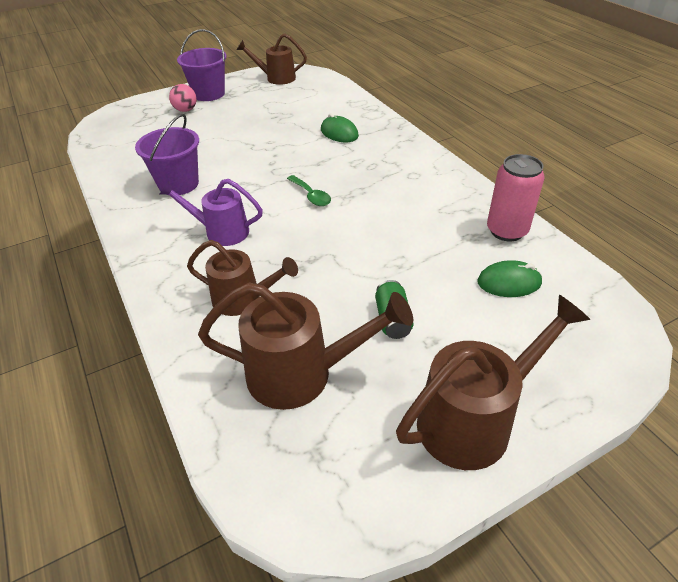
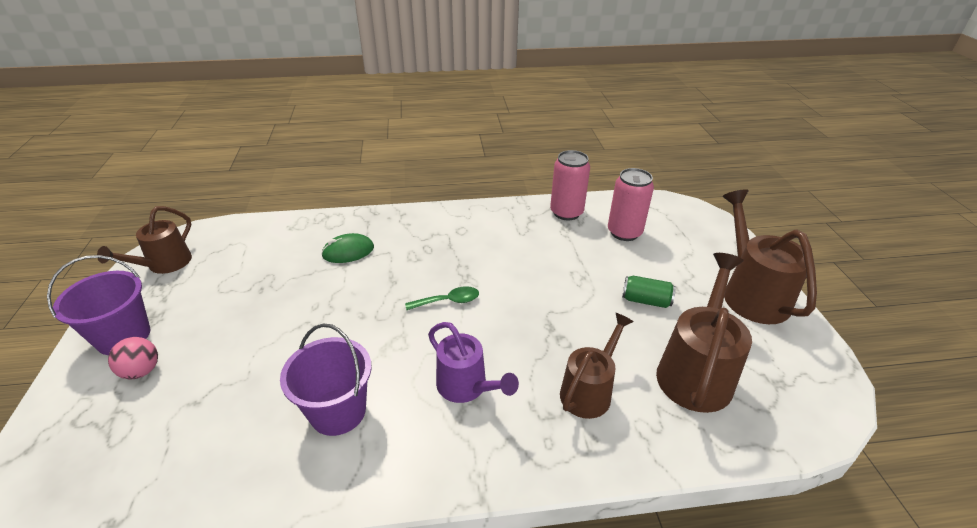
camera: 70 degrees left, 5 degrees down
purple watering can [159,179,263,246] -> purple watering can turned 75 degrees counterclockwise [428,322,519,403]
green mouse [477,260,542,297] -> pink can [608,168,654,241]

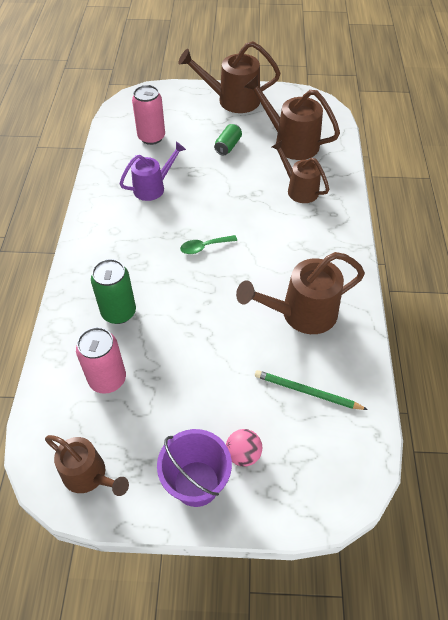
camera: 80 degrees left, 15 degrees up
purple bucket [280,324,371,436] -> brown watering can [236,252,365,334]
green mouse [321,233,374,263] -> green can [91,259,136,324]
green spoon [405,286,479,310] -> green spoon turned 105 degrees counterclockwise [180,235,237,254]
purple watering can [428,322,519,403] -> purple watering can moved to [119,142,186,201]
pink can [550,150,590,221] -> pink can moved to [76,327,126,394]
none -> green pencil [255,370,368,410]

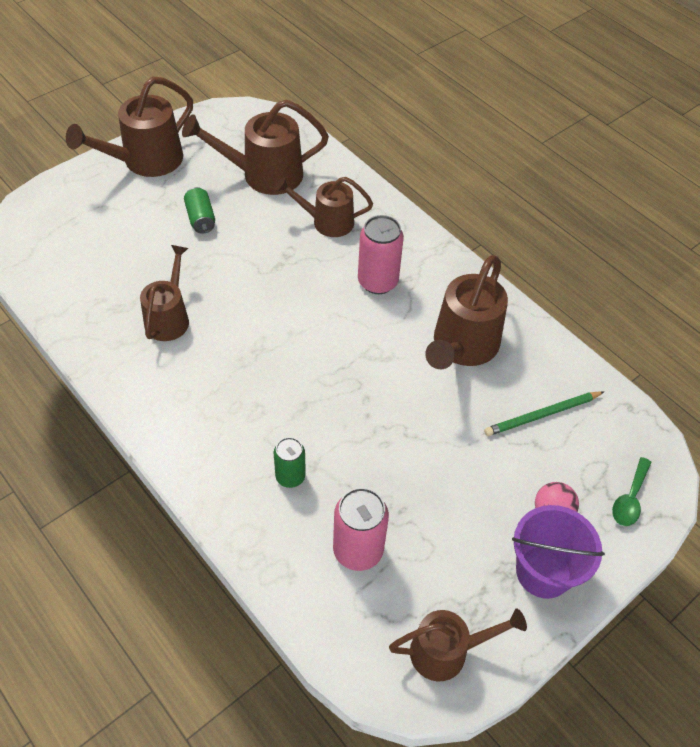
camera: 45 degrees left, 0 degrees up
green can [91,259,136,324] -> green can [274,437,306,488], size x0.63
purple watering can [119,142,186,201] -> brown watering can [140,245,189,341]
pink can [132,85,165,145] -> pink can moved to [358,215,404,294]
green spoon [180,235,237,254] -> green spoon moved to [612,457,652,526]

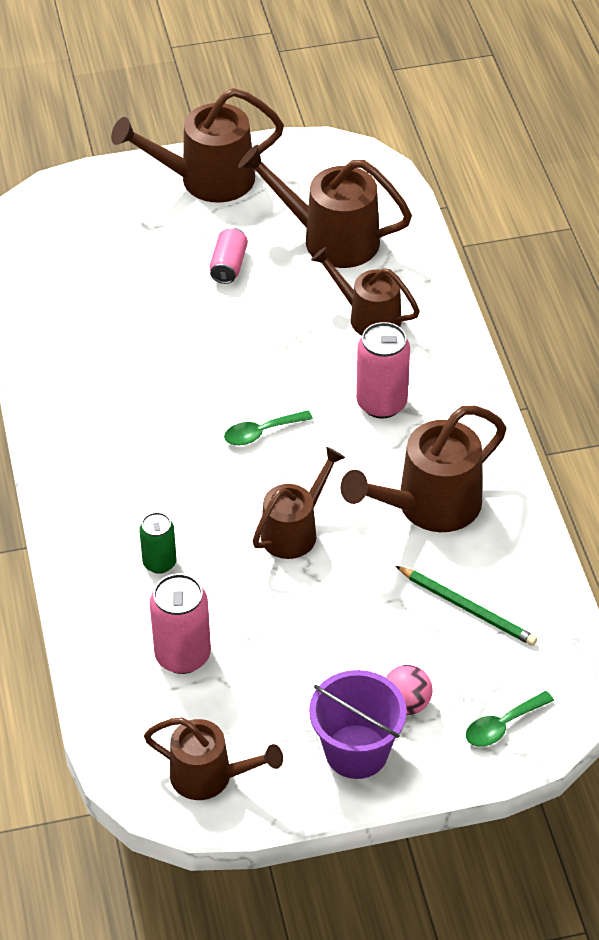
camera: 30 degrees right, 5 degrees down
brown watering can [140,245,189,341] -> brown watering can moved to [253,447,345,559]
green can [184,187,215,234] -> pink can [209,227,248,284]
green pencil [484,391,604,436] -> green pencil turned 150 degrees counterclockwise [395,566,537,646]
none -> green spoon [224,410,313,445]

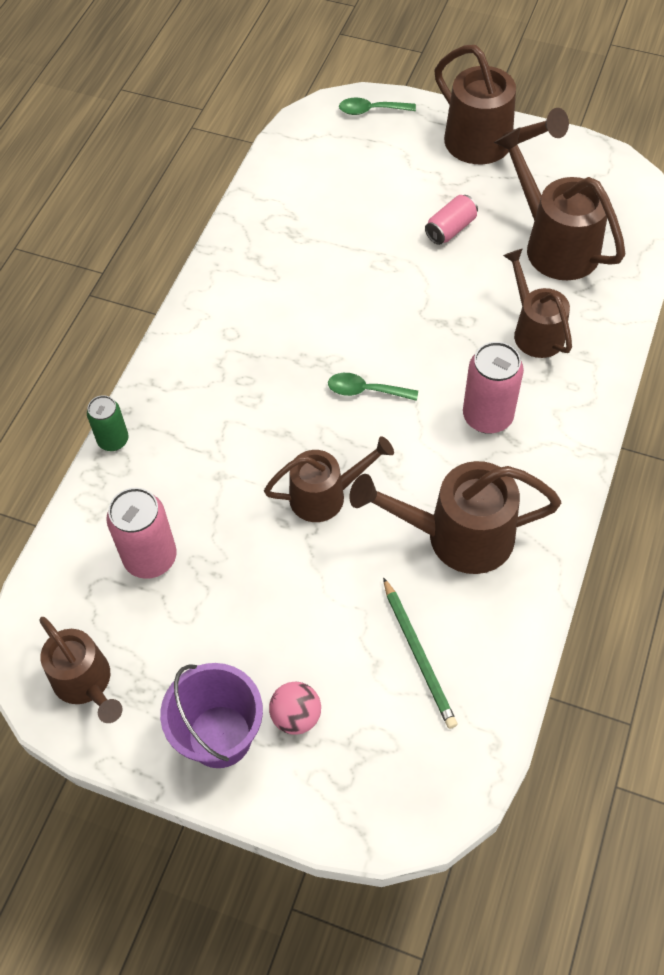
camera: 35 degrees right, 10 degrees up
brown watering can [111,88,284,203] -> brown watering can turned 150 degrees counterclockwise [434,45,569,164]
green can [139,512,177,574] -> green can moved to [87,395,129,451]
green spoon [466,691,554,747] -> green spoon moved to [339,98,416,115]

